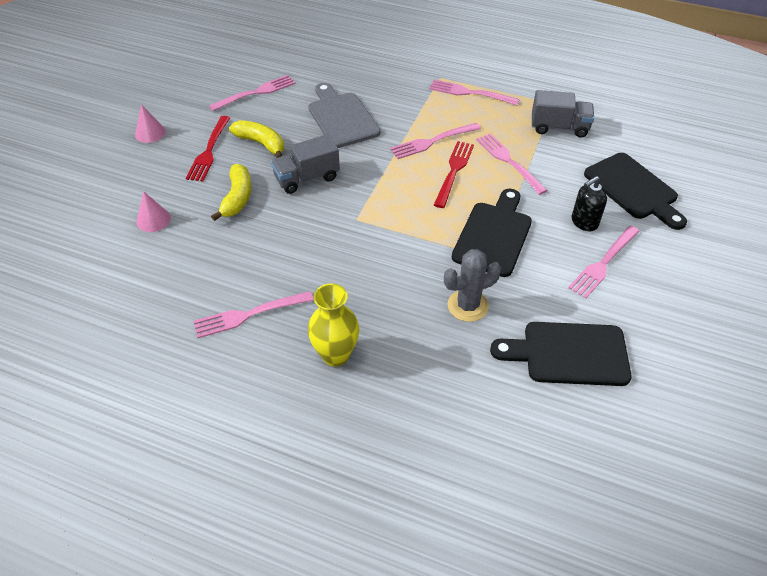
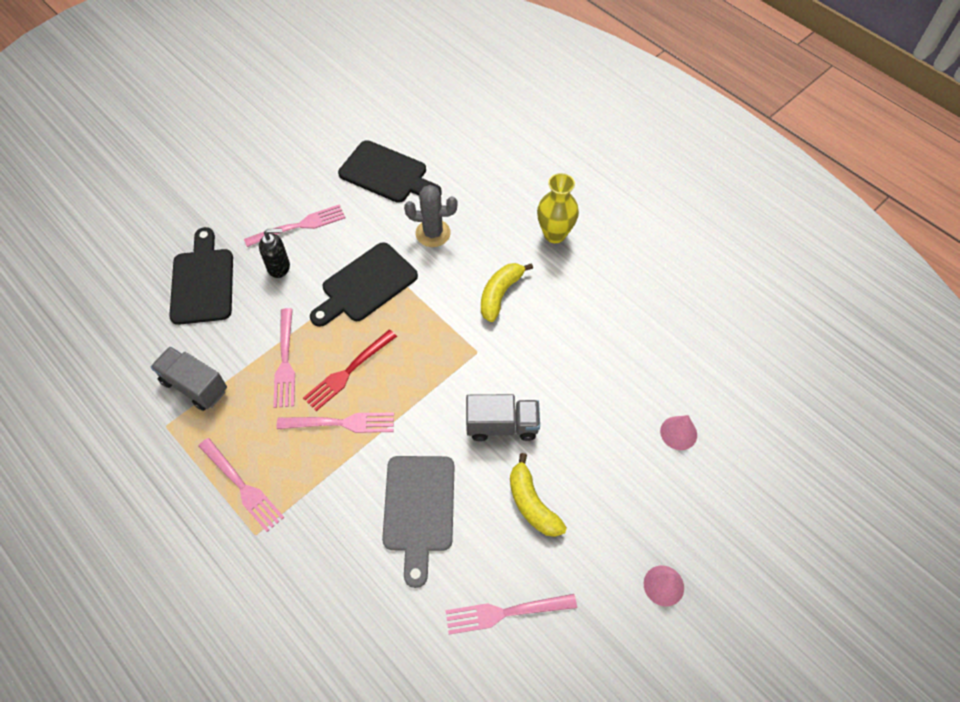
camera: 155 degrees left, 10 degrees up
red fork [186,116,230,182] -> none
pink fork [193,291,314,338] -> none
yellow banana [211,164,251,221] -> yellow banana moved to [481,263,533,322]

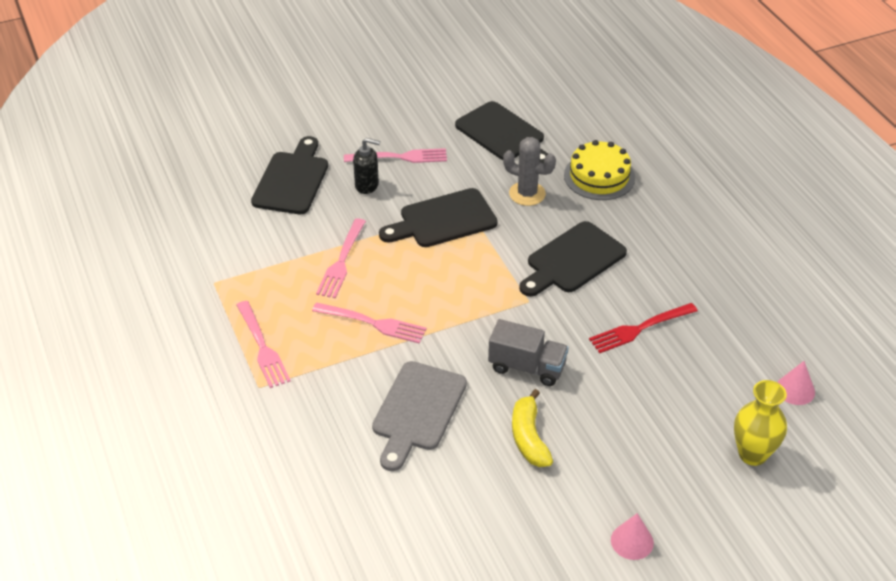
camera: 20 degrees right, 15 degrees down
grey truck [151,347,227,411] -> none
red fork [303,329,397,411] -> red fork moved to [589,303,698,353]
pink fork [446,594,577,635] -> none
yellow banana [481,263,533,322] -> black cutting board [519,221,627,297]
yellow vase [537,173,579,243] -> yellow vase moved to [734,380,787,466]
pink cone [660,415,697,450] -> pink cone moved to [777,361,815,405]
none -> yellow cake [564,140,635,200]

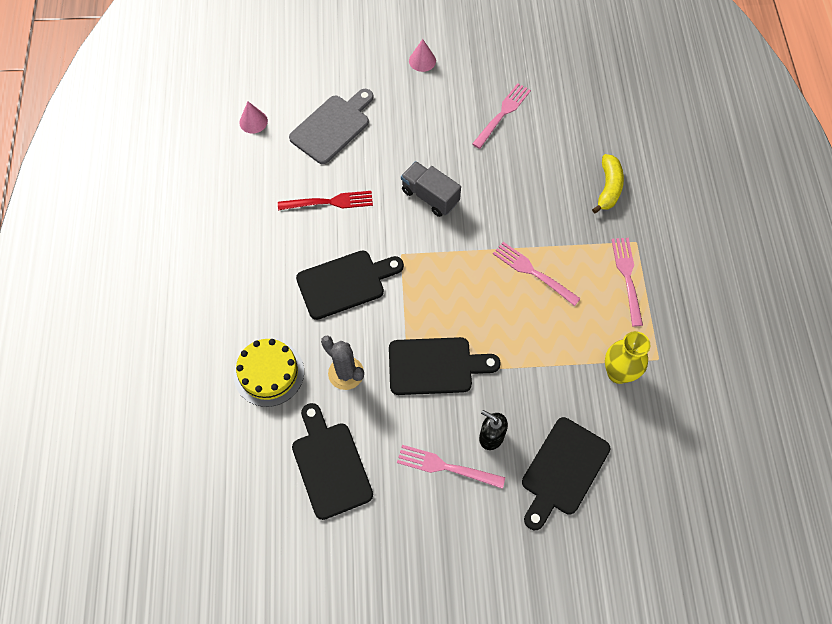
camera: 160 degrees left, 20 degrees up
pink fork [316,218,366,298] -> pink fork moved to [472,83,531,149]
grey cutting board [372,361,467,471] -> grey cutting board moved to [289,89,374,164]
yellow banana [512,389,553,467] -> yellow banana moved to [592,154,624,214]
yellow vase [734,380,787,466] -> yellow vase moved to [605,331,650,384]

